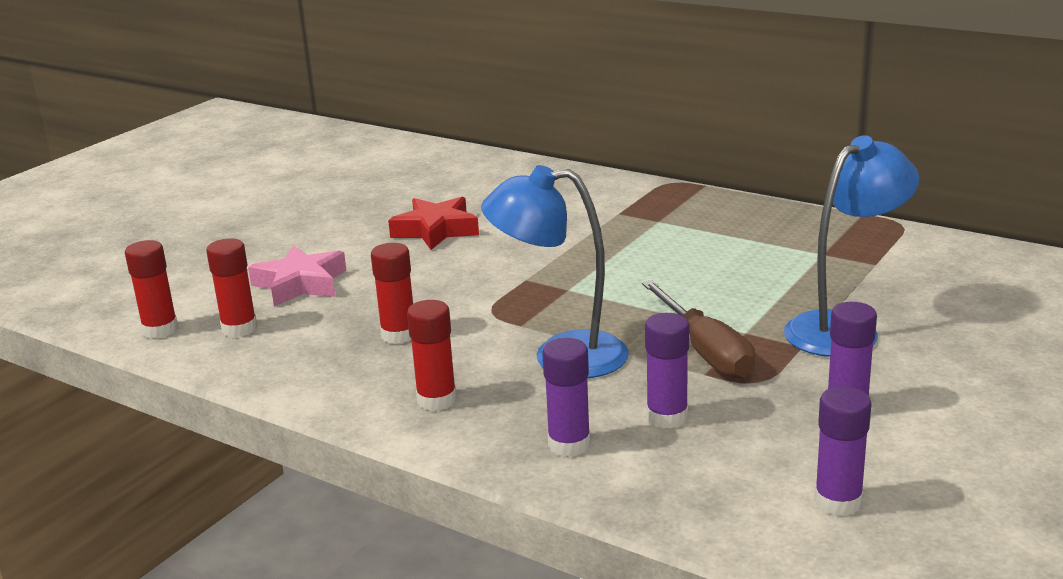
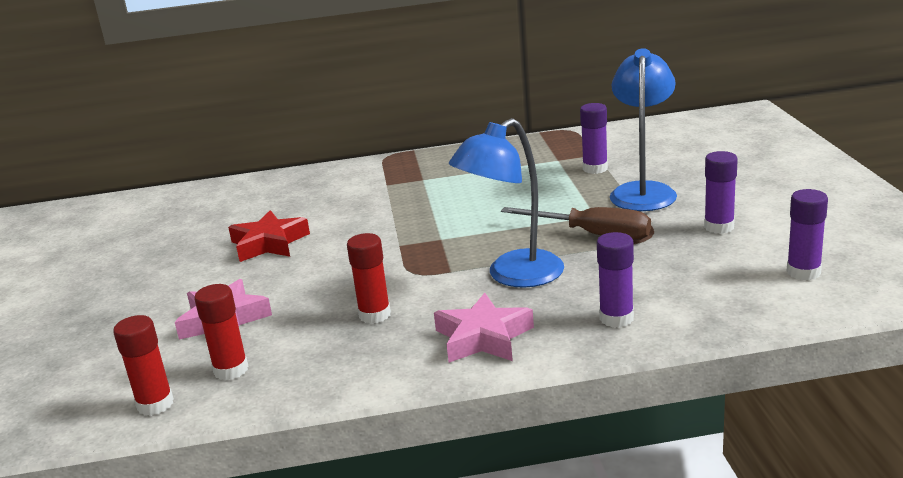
camera: 40 degrees left, 0 degrees up
red glue stick [407,300,457,411] -> pink star [434,293,534,363]
purple glue stick [645,313,689,428] -> purple glue stick moved to [580,103,608,174]

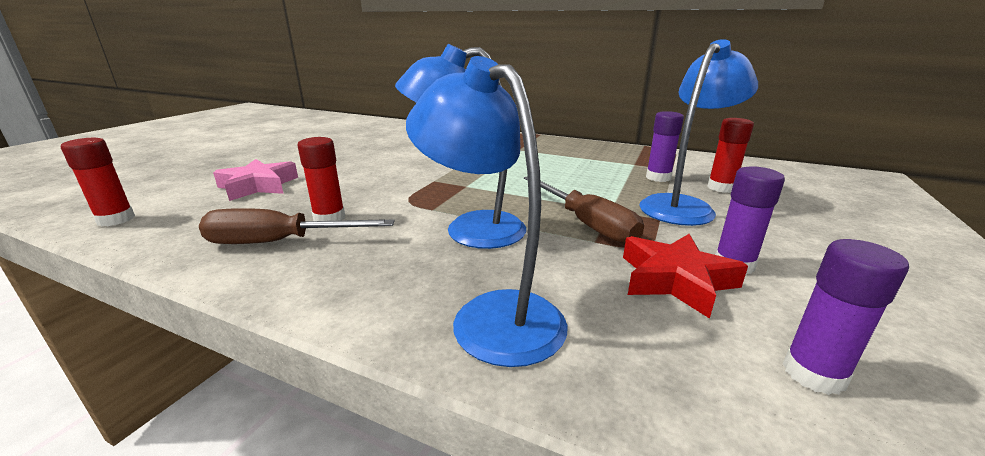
camera: 30 degrees right, 0 degrees up
red glue stick [194,284,248,380] -> red glue stick moved to [707,118,754,193]
red star [228,210,310,262] -> red star moved to [623,234,748,319]
pink star [434,293,534,363] -> none
purple glue stick [597,232,634,328] -> blue lamp [406,56,567,367]
none -> brown screwdriver [199,208,394,244]

